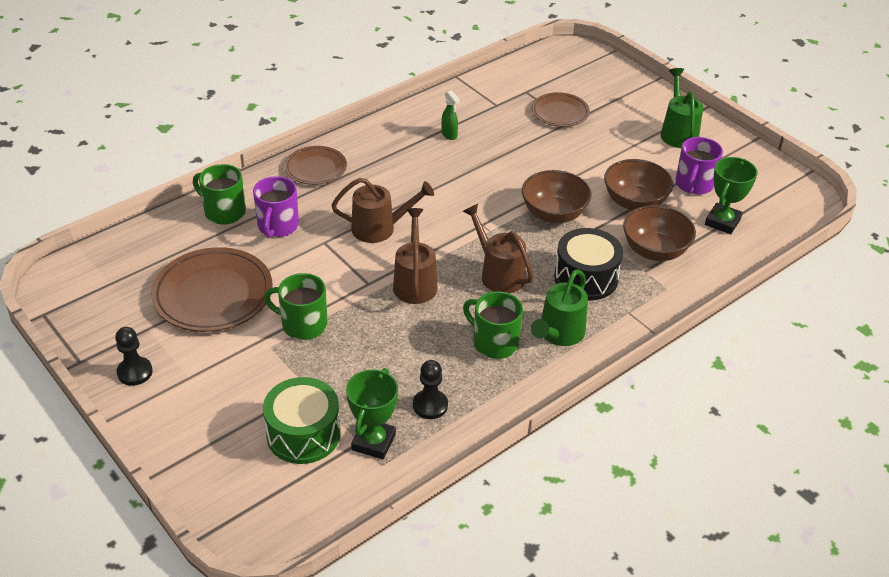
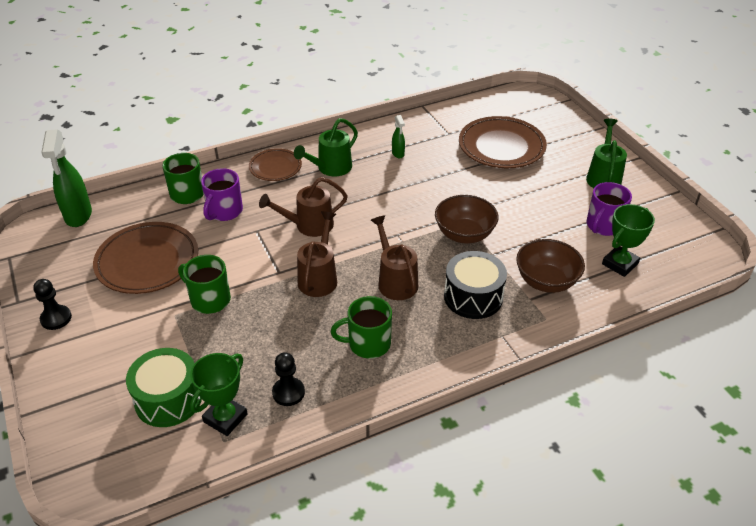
camera: 15 degrees right, 0 degrees up
brown watering can [331,178,434,243] -> brown watering can turned 150 degrees clockwise [259,177,348,237]
green mug [463,291,523,359] -> green mug turned 60 degrees counterclockwise [330,296,392,359]
green watering can [531,269,588,346] -> green watering can moved to [294,118,358,176]
brown plate [532,92,590,127] -> brown plate [459,116,547,168], size x1.70
brown bowl [604,159,673,211] -> none
none -> green spray bottle [41,129,92,227]

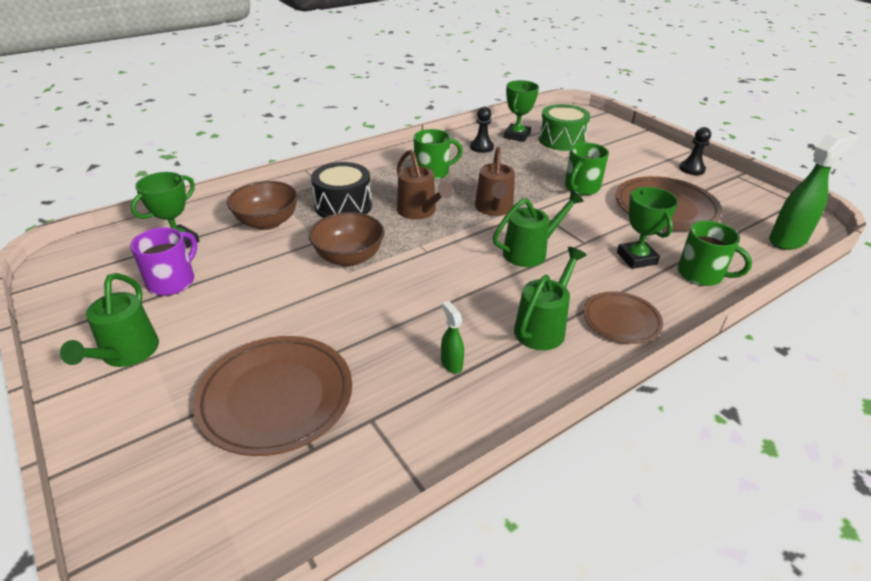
camera: 170 degrees right, 5 degrees down
green spray bottle [41,129,92,227] -> green spray bottle turned 75 degrees clockwise [769,131,858,250]
green mug [178,255,231,314] -> green mug turned 105 degrees clockwise [565,142,609,195]
purple mug [201,168,243,221] -> green trophy [617,187,678,269]
brown watering can [259,177,348,237] -> green watering can [493,190,584,267]

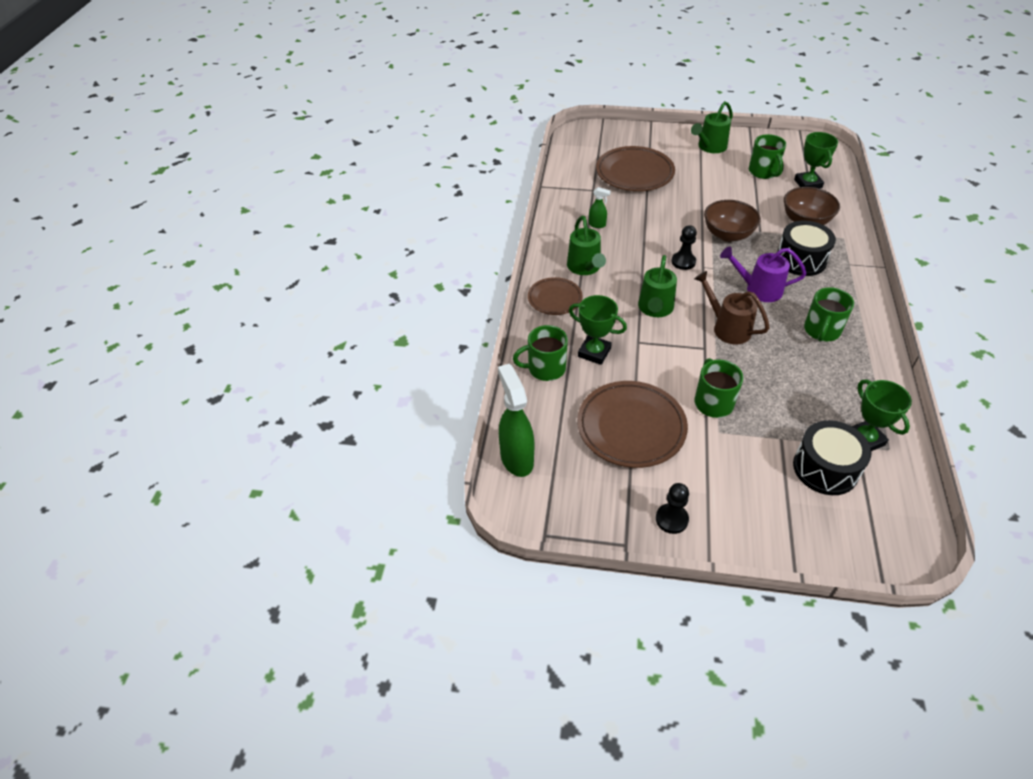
camera: 135 degrees right, 10 degrees up
green watering can [60,273,159,367] -> green watering can turned 90 degrees counterclockwise [691,101,733,153]
purple mug [130,227,197,296] -> green mug [749,134,786,179]
brown watering can [397,150,453,219] -> purple watering can [720,247,806,302]
black pawn [470,107,494,153] -> black pawn moved to [671,225,697,270]
green drum [539,104,590,151] -> black drum [793,420,872,495]
green spray bottle [769,131,858,250] -> green spray bottle turned 150 degrees clockwise [498,364,534,477]

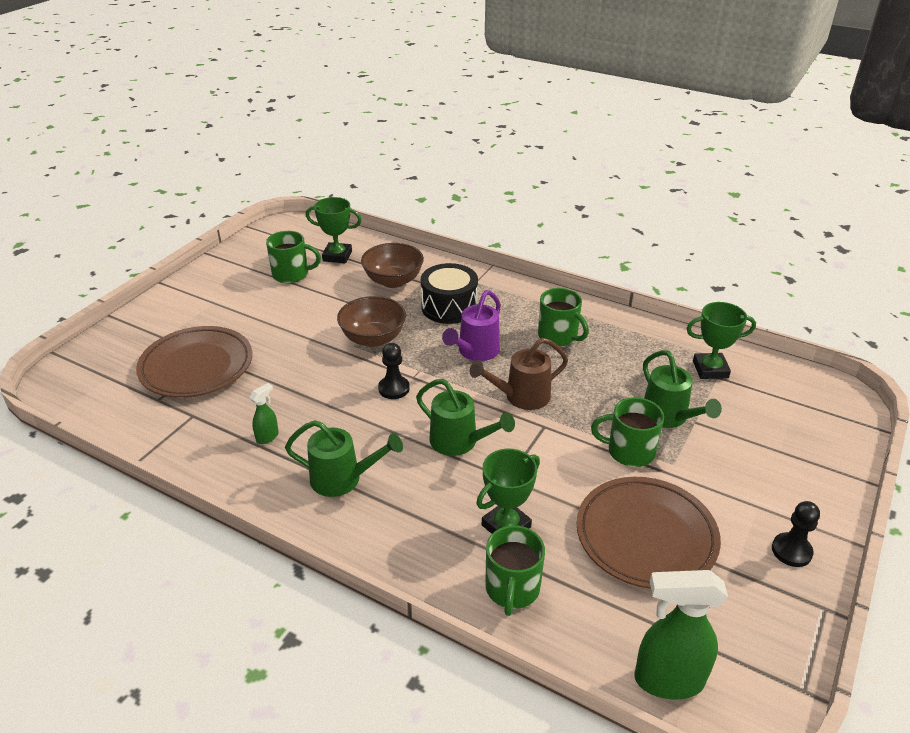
camera: 70 degrees left, 10 degrees down
brown plate [528,277,583,315] -> none
green watering can [691,101,733,153] -> green watering can moved to [643,350,722,428]
black drum [793,420,872,495] -> none

